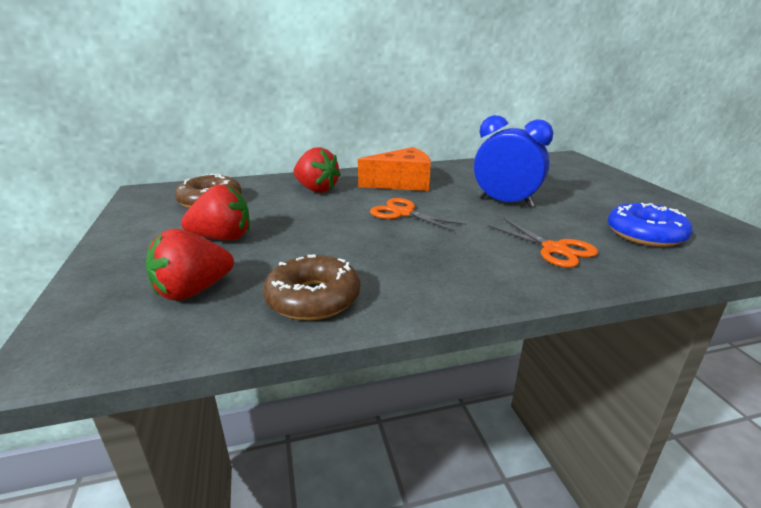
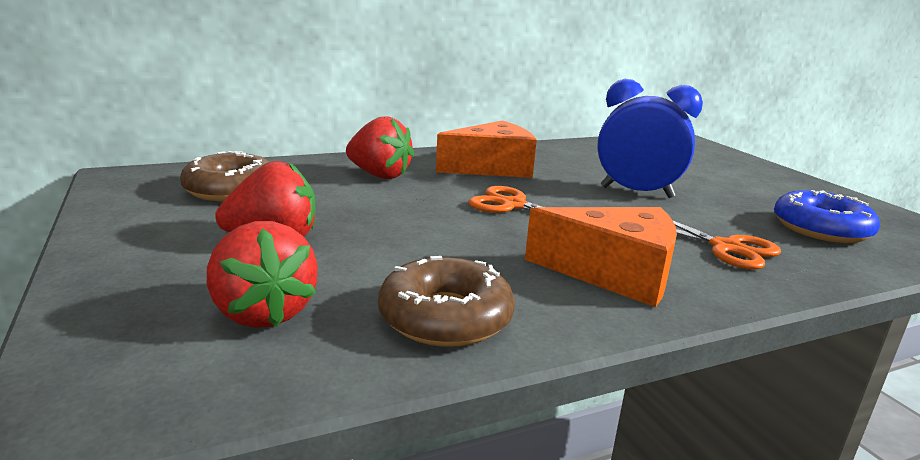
camera: 10 degrees left, 5 degrees down
red strawberry [146,229,234,301] -> red strawberry turned 75 degrees counterclockwise [207,221,317,328]
none -> orange cheese [525,207,677,307]

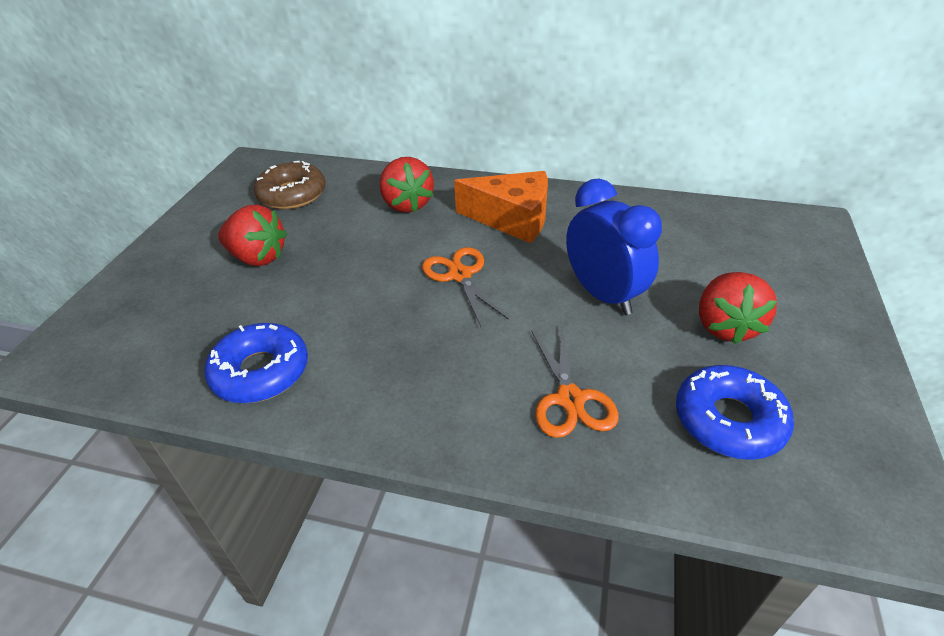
camera: 40 degrees right, 20 degrees up
red strawberry [207,221,317,328] -> red strawberry moved to [699,272,777,345]
brown donut [378,256,515,347] -> blue donut [204,323,308,403]
orange cheese [525,207,677,307] -> none

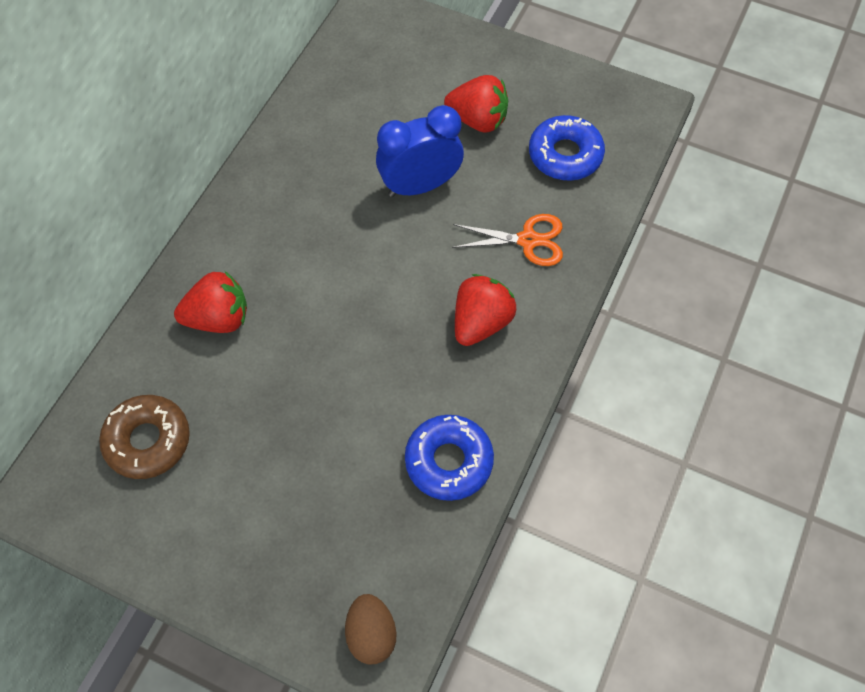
camera: 80 degrees left, 20 degrees up
red strawberry [218,205,287,266] -> red strawberry moved to [455,274,516,346]
orange scissors [422,247,509,327] -> none
orange cheese [454,171,548,243] -> none
none -> brown egg [345,594,397,665]

